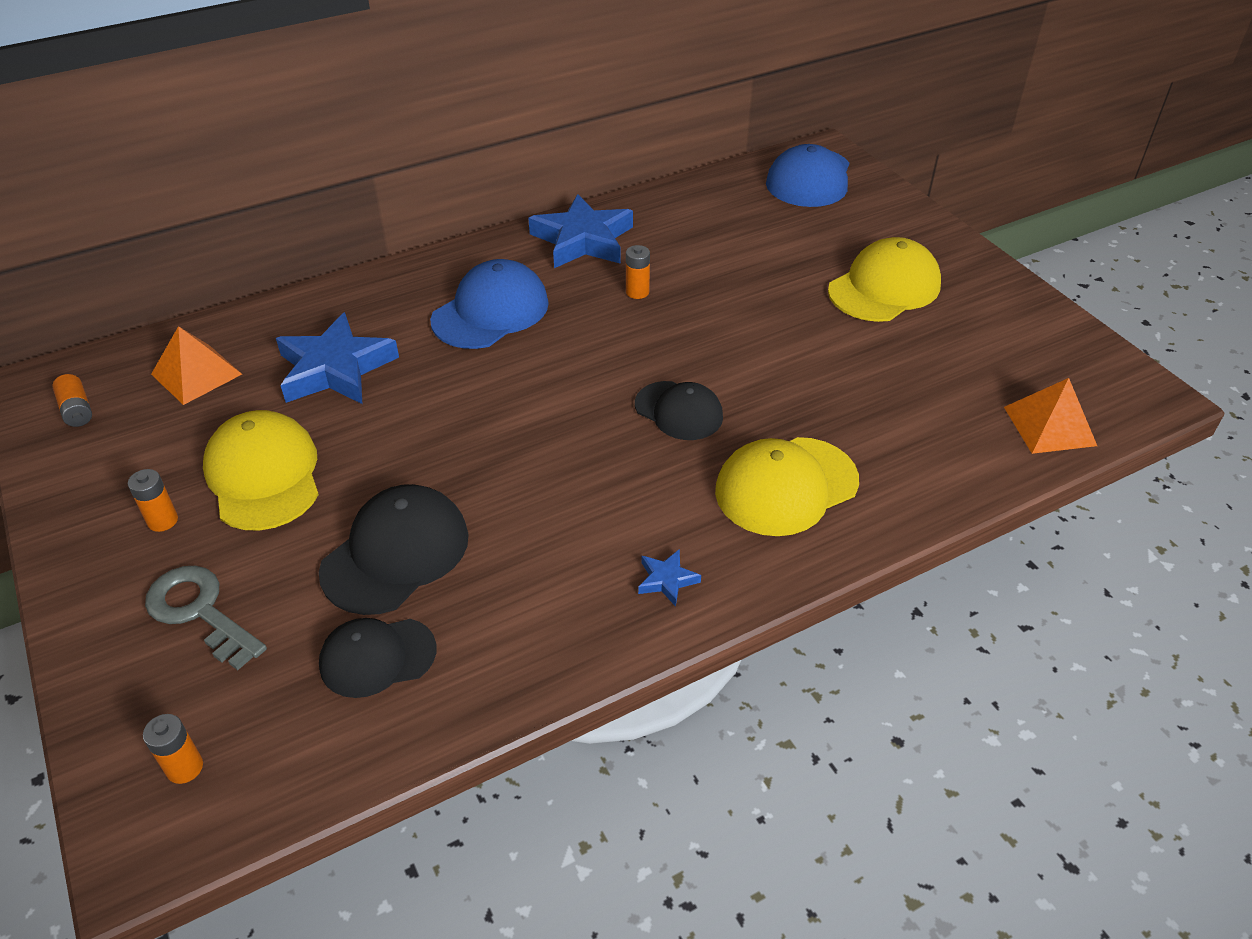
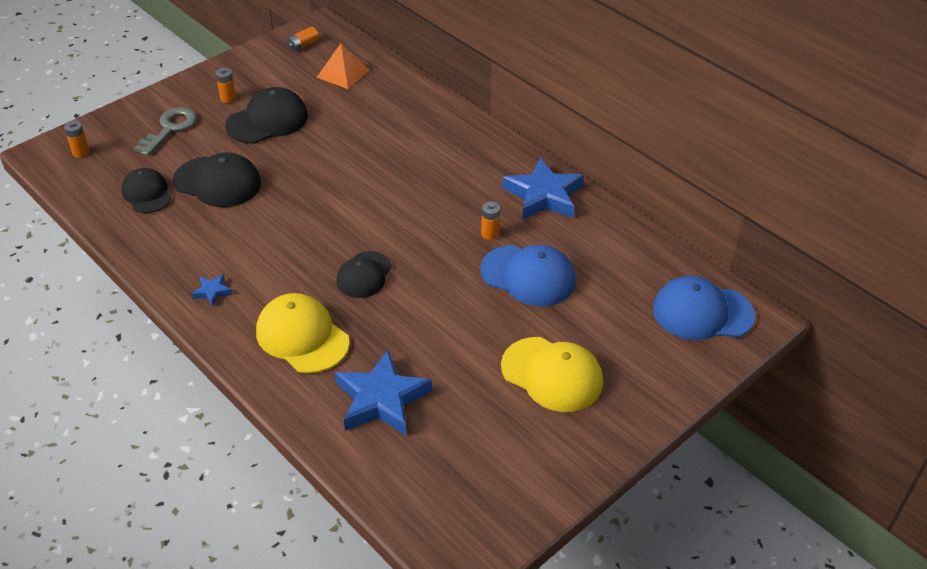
camera: 75 degrees right, 0 degrees up
yellow cap [203,410,319,531] -> black cap [225,87,308,143]
blue star [276,312,399,404] -> blue star moved to [335,350,432,435]
blue cap [430,259,549,349] -> blue cap moved to [480,244,575,307]
orange pyramid [1004,378,1097,454] -> none

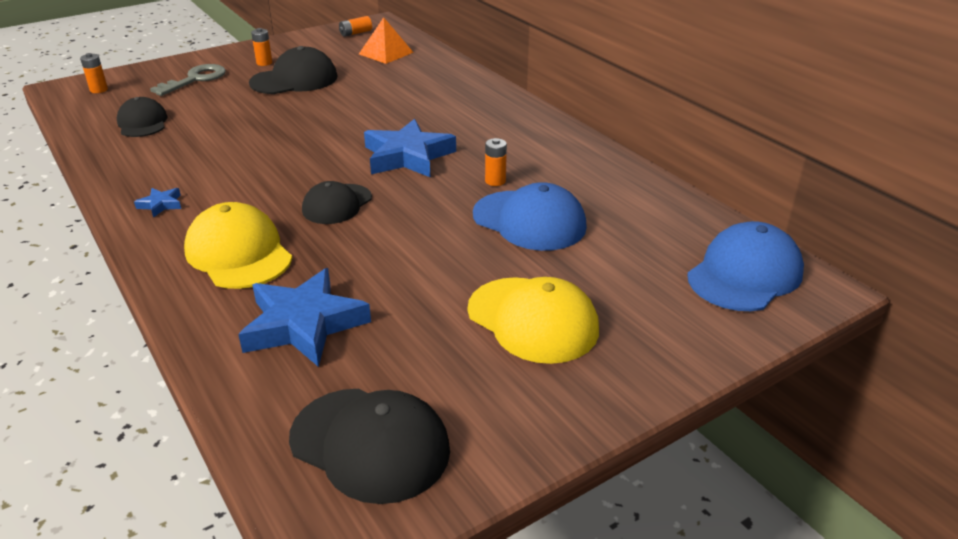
camera: 10 degrees right, 10 degrees down
black cap [173,153,261,207] -> black cap moved to [289,389,450,504]
blue star [502,157,584,220] -> blue star moved to [364,119,456,178]
blue cap [653,276,755,340] -> blue cap turned 120 degrees clockwise [687,221,804,311]

